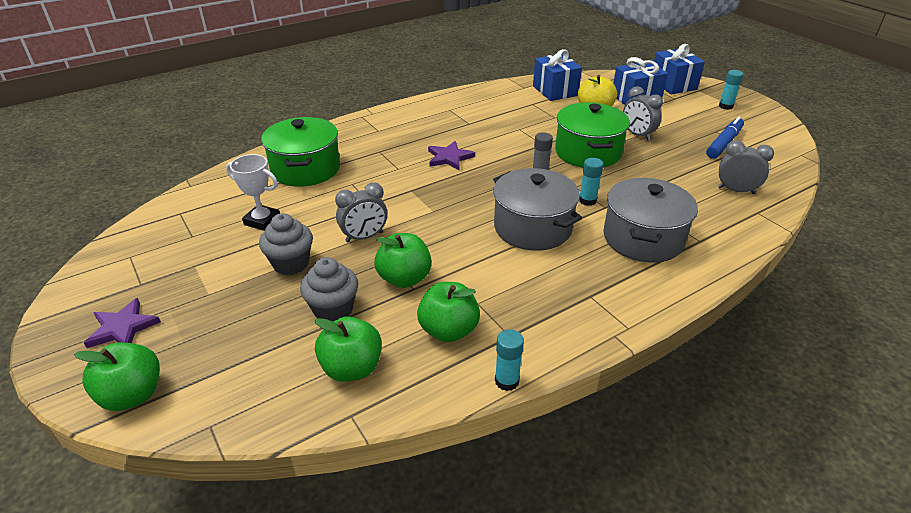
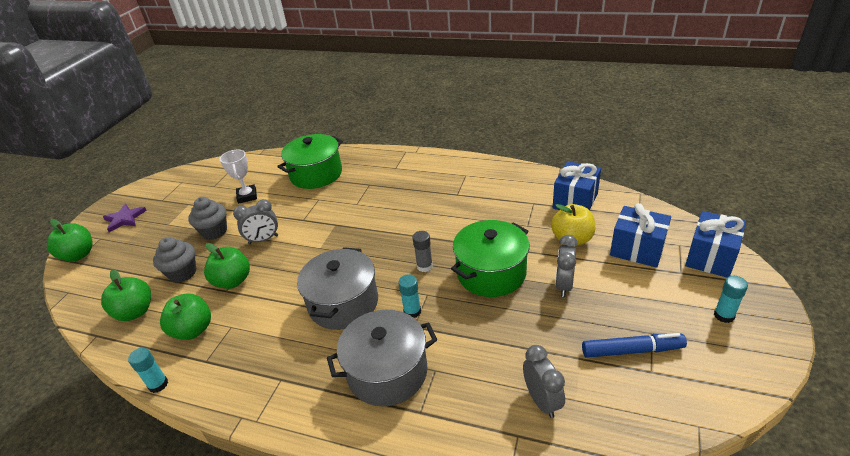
camera: 55 degrees right, 0 degrees up
grey clock [335,182,387,243] -> grey clock turned 45 degrees counterclockwise [233,199,278,244]
purple star [428,141,475,171] -> none

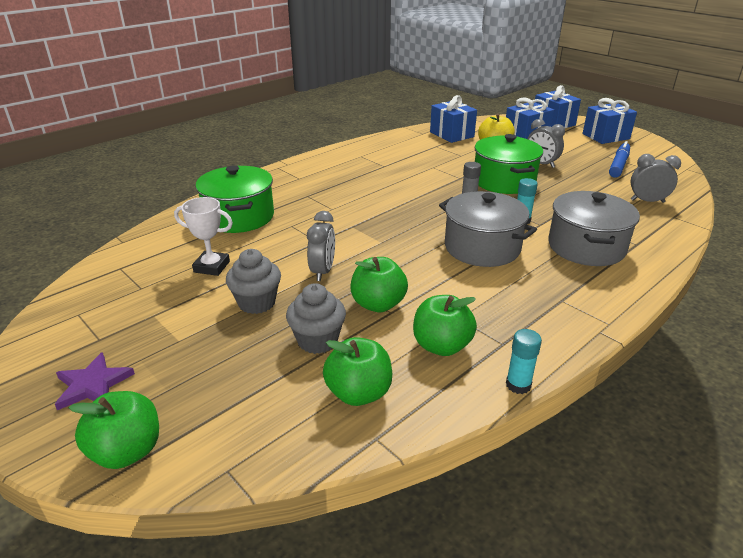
camera: 65 degrees left, 5 degrees down
turquoise glue stick [714,276,748,323] -> blue gift [583,98,637,144]

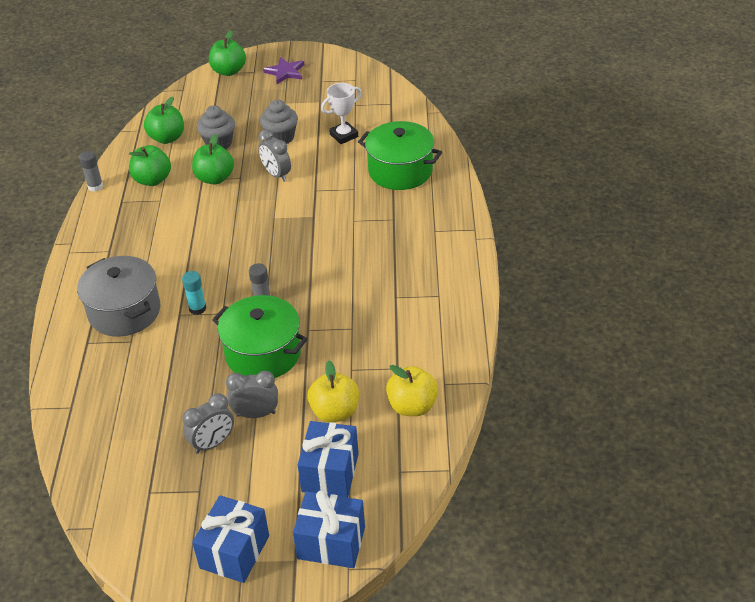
camera: 135 degrees right, 10 degrees up
blue gift [430,95,477,143] -> yellow apple [386,365,438,416]
grey pot [439,191,537,267] -> none
turquoise glue stick [506,329,542,394] -> grey glue stick [79,151,103,192]
blue marker [609,141,630,178] -> none
grey clock [631,154,681,203] -> grey clock moved to [183,393,234,454]

